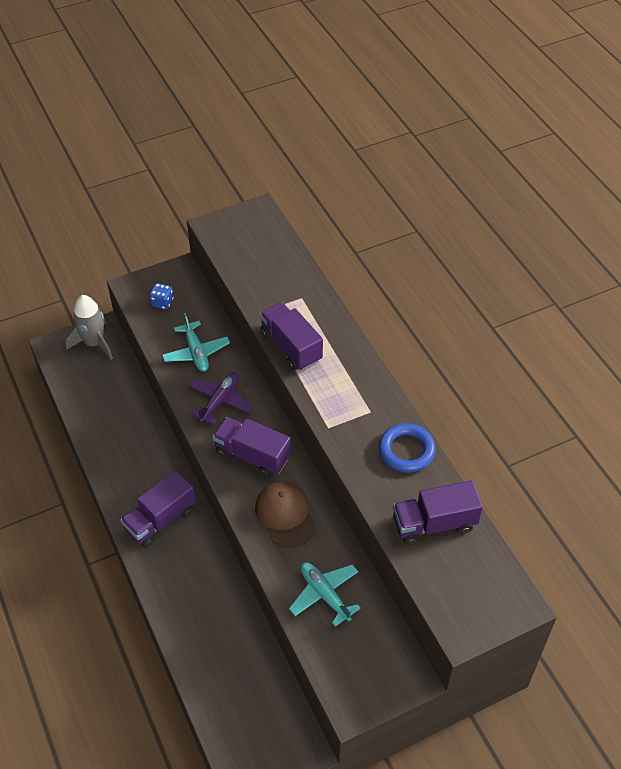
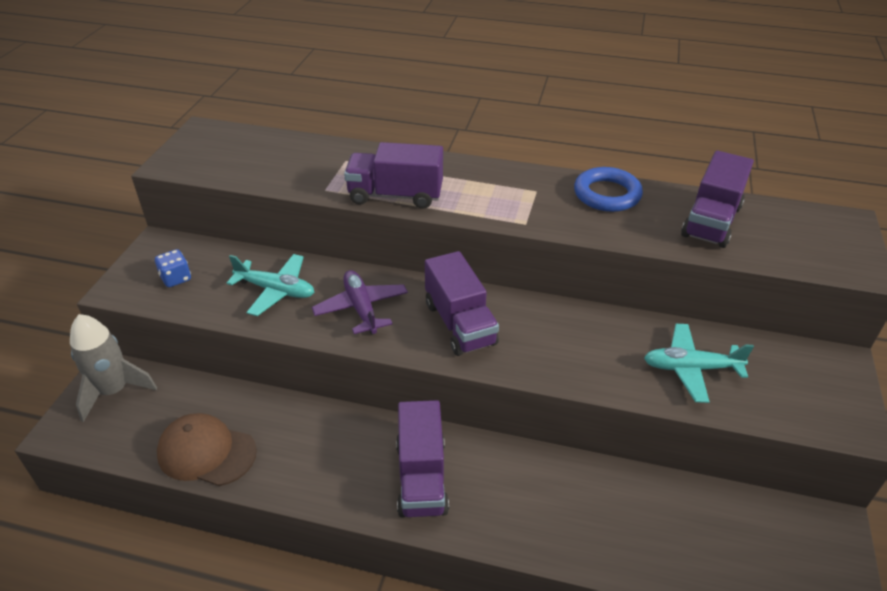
camera: 50 degrees left, 10 degrees down
purple truck [213,417,291,478] -> purple truck turned 90 degrees counterclockwise [425,251,499,356]
brown cap [255,481,316,548] -> brown cap moved to [157,413,257,486]

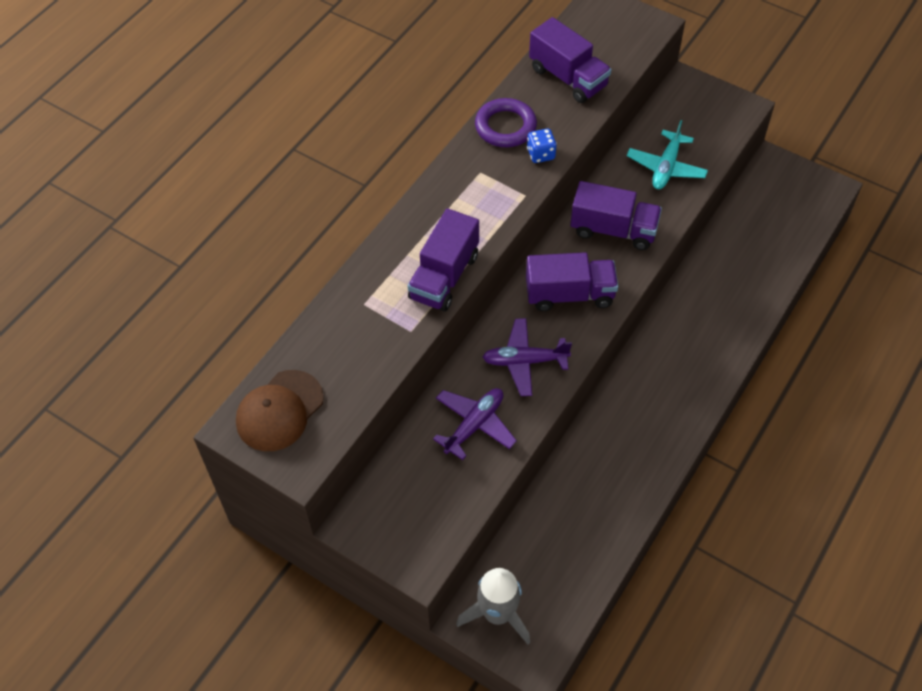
camera: 70 degrees left, 15 degrees up
blue dice [155,249,191,287] -> blue dice moved to [527,129,557,163]
brown cap [157,413,257,486] -> brown cap moved to [236,370,324,451]
turquoise plane [227,254,314,316] -> purple plane [433,388,517,460]
purple truck [396,400,449,518] -> purple truck moved to [570,181,662,250]
blue ring [574,167,643,212] -> purple ring [475,98,537,147]

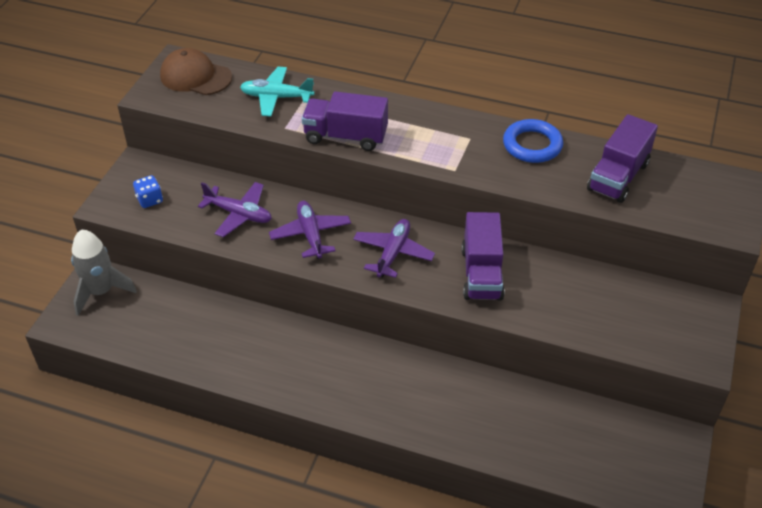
camera: 75 degrees right, 10 degrees down
purple ring [475,98,537,147] -> blue ring [503,119,563,163]
purple truck [526,252,618,311] -> purple plane [353,219,435,278]
blue dice [527,129,557,163] -> blue dice moved to [133,175,163,208]
turquoise plane [627,120,708,189] -> turquoise plane moved to [240,67,315,117]

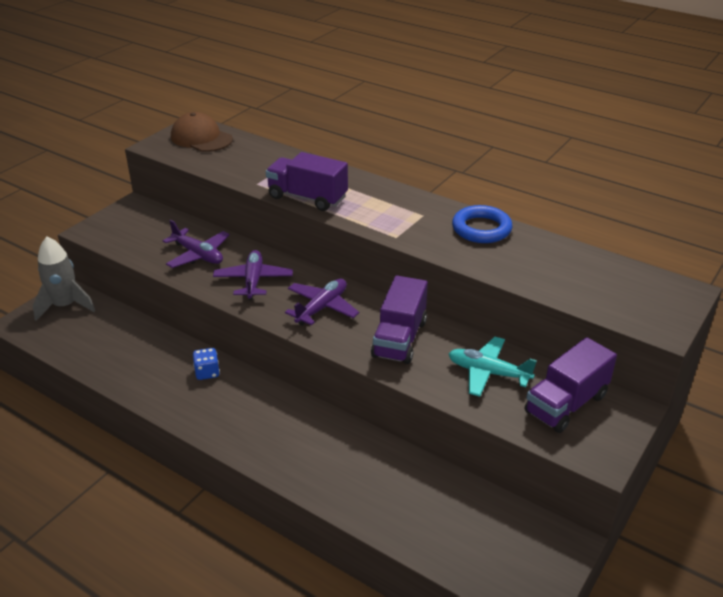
camera: 15 degrees right, 10 degrees down
blue dice [133,175,163,208] -> blue dice moved to [193,348,220,380]
turquoise plane [240,67,315,117] -> turquoise plane moved to [449,337,537,397]
purple truck [587,114,658,203] -> purple truck moved to [524,337,617,433]

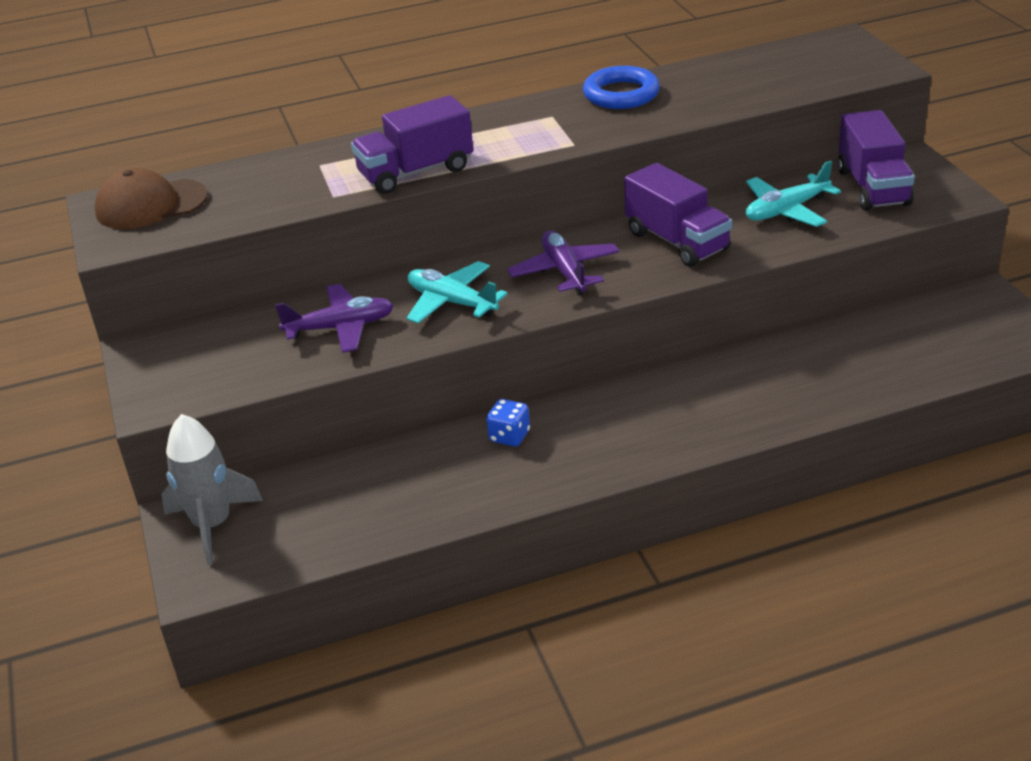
camera: 50 degrees left, 0 degrees up
purple plane [213,250,293,300] -> turquoise plane [407,261,508,323]

